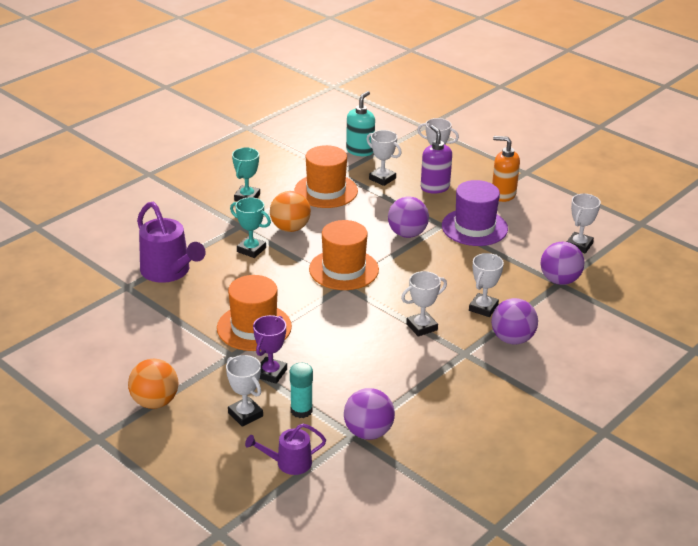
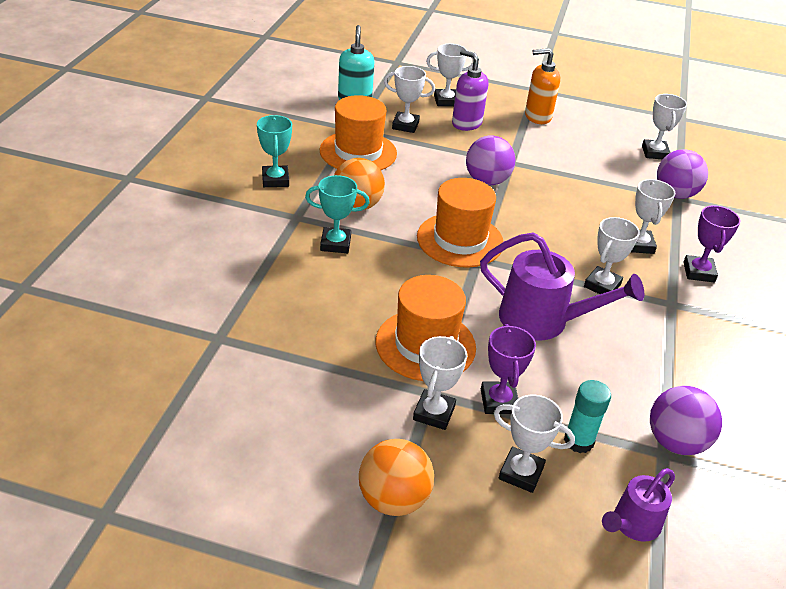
camera: 30 degrees left, 5 degrees up
purple watering can [137,202,206,283] -> purple watering can moved to [480,232,644,341]
purple hat [442,180,508,246] -> none
purple ball [491,298,538,345] -> purple trophy [683,205,741,283]
none -> white trophy [413,336,467,430]

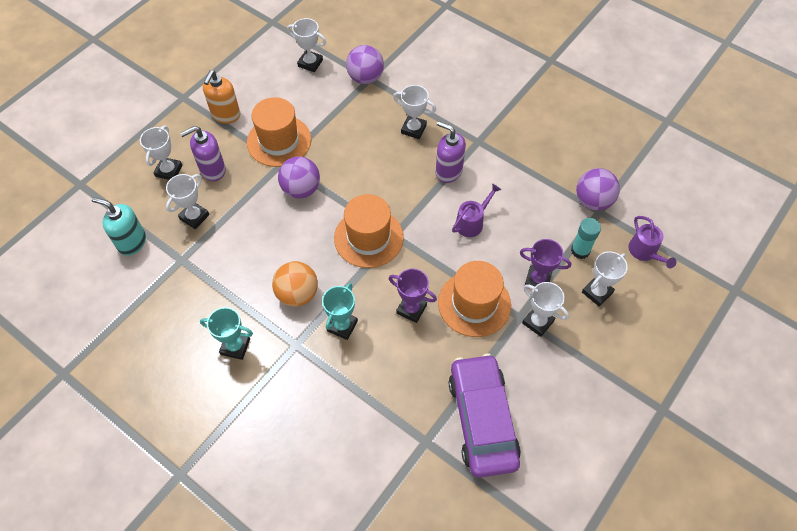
camera: 65 degrees left, 20 degrees up
orange hat [320,95,397,170] -> orange hat moved to [247,97,311,167]
orange ball [359,439,434,516] -> none
purple watering can [480,232,644,341] -> purple watering can [452,184,501,237], size x0.58
white trophy [584,217,640,294] -> purple soap dispenser [435,121,466,183]
purple trophy [683,205,741,283] -> purple trophy moved to [389,269,437,323]
none -> purple car [449,354,521,478]

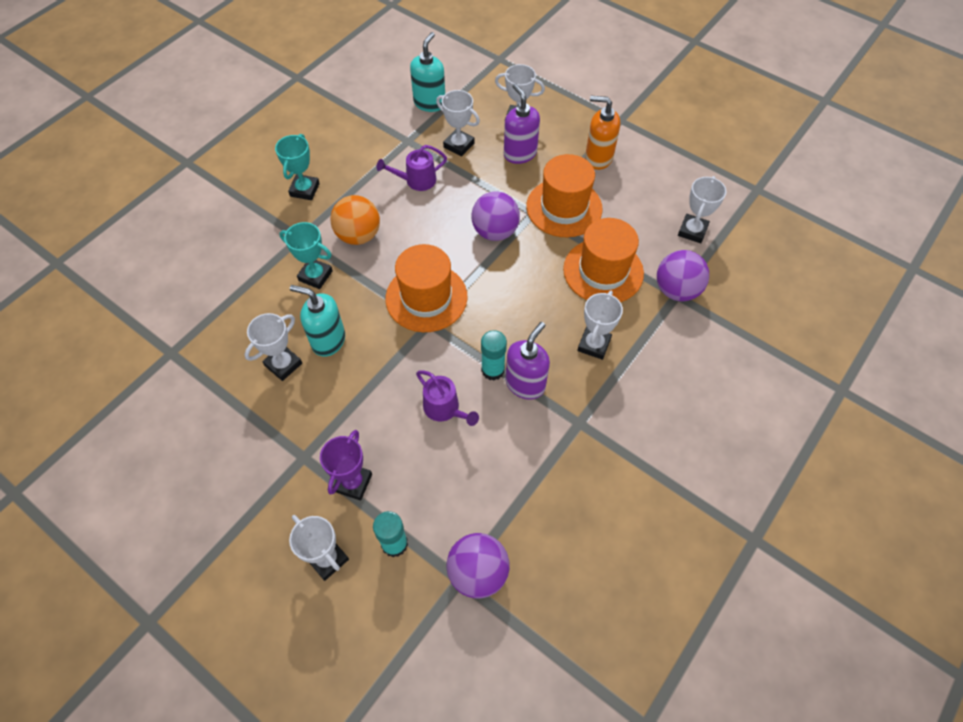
camera: 90 degrees right, 0 degrees up
purple trophy [389,269,437,323] -> turquoise soap dispenser [290,285,345,357]
orange hat [438,261,511,337] -> orange hat moved to [563,218,644,302]
purple car [449,354,521,478] -> none
white trophy [522,282,569,337] -> white trophy moved to [244,313,302,381]
purple watering can [628,216,676,269] -> purple watering can moved to [377,145,447,191]
none -> turquoise glue stick [481,330,507,381]

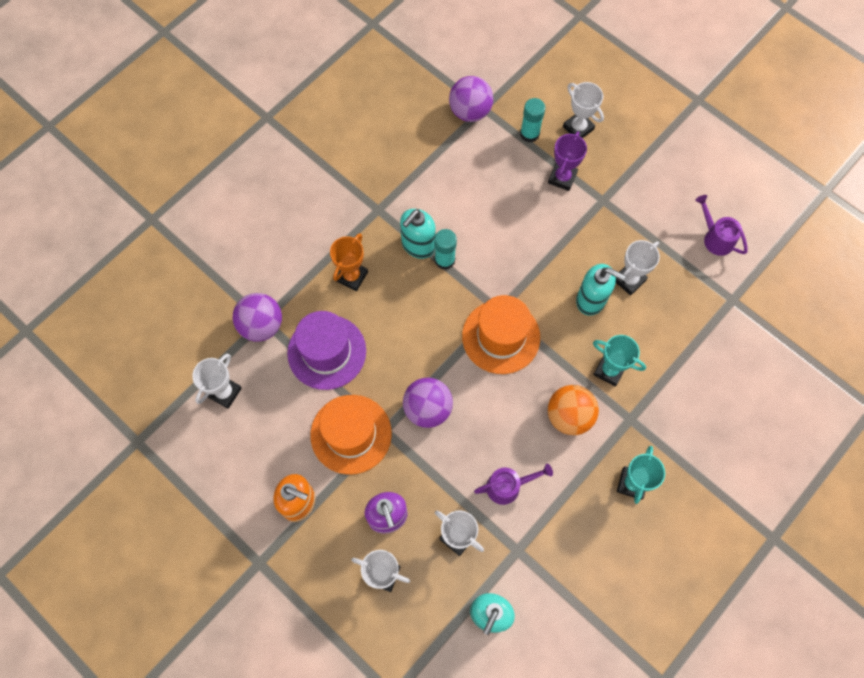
camera: 175 degrees left, 10 degrees up
purple watering can [416,370,479,426] -> purple watering can moved to [696,195,748,256]
purple soap dispenser [506,322,550,400] -> turquoise soap dispenser [400,209,435,259]
orange hat [563,218,644,302] -> purple hat [287,311,366,390]
white trophy [578,291,623,360] -> orange trophy [330,233,368,291]

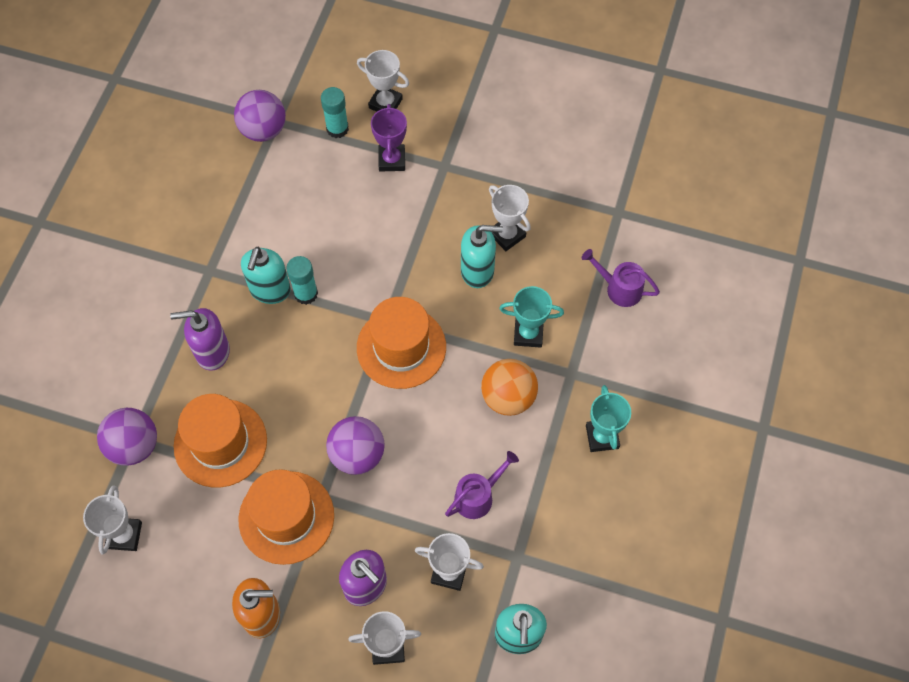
camera: 25 degrees left, 5 degrees down
purple hat [287,311,366,390] -> orange hat [174,394,267,488]
orange trophy [330,233,368,291] -> purple soap dispenser [170,308,230,371]
white trophy [616,240,660,296] -> white trophy turned 60 degrees counterclockwise [489,185,531,251]
purple watering can [696,195,748,256] -> purple watering can moved to [582,249,660,307]

